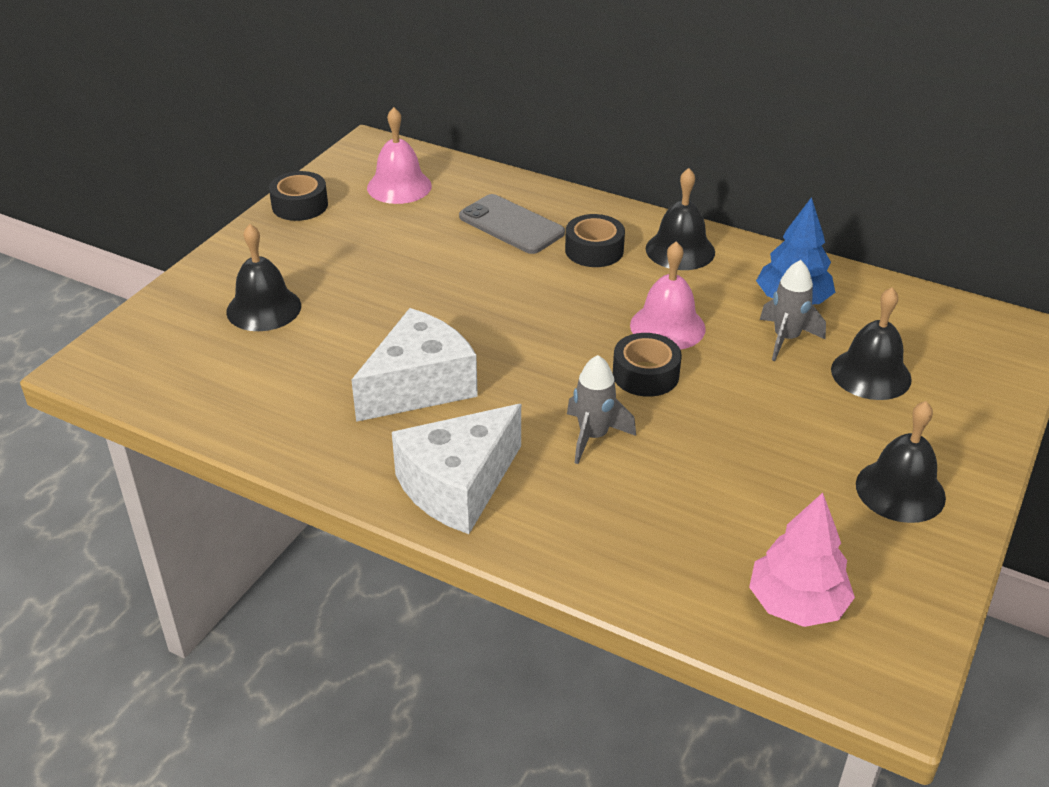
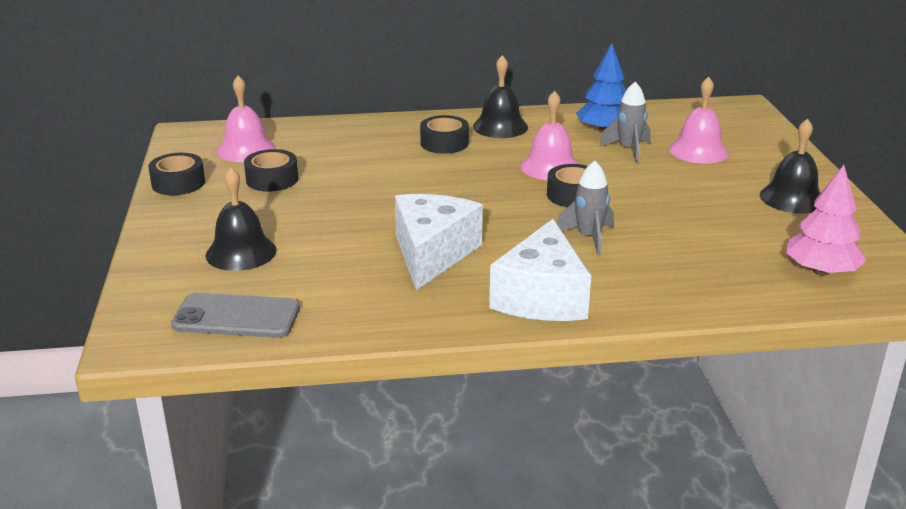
camera: 35 degrees left, 10 degrees down
grey phone [459,194,565,254] -> grey phone moved to [171,293,300,338]
black bell [831,287,912,400] -> pink bell [669,77,729,164]
none -> black tape [244,149,298,192]

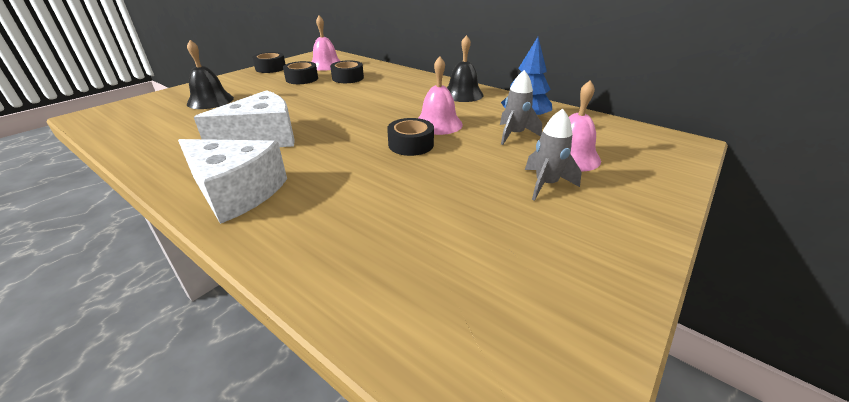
camera: 45 degrees right, 5 degrees up
grey phone [171,293,300,338] -> none
black tape [420,115,469,154] -> black tape moved to [330,60,364,83]
white cheese [489,219,591,321] -> white cheese turned 120 degrees counterclockwise [178,139,287,224]
grey rocket [557,161,614,256] -> grey rocket moved to [525,109,582,201]
black bell [760,118,821,213] -> none
pink tree [786,165,866,276] -> none

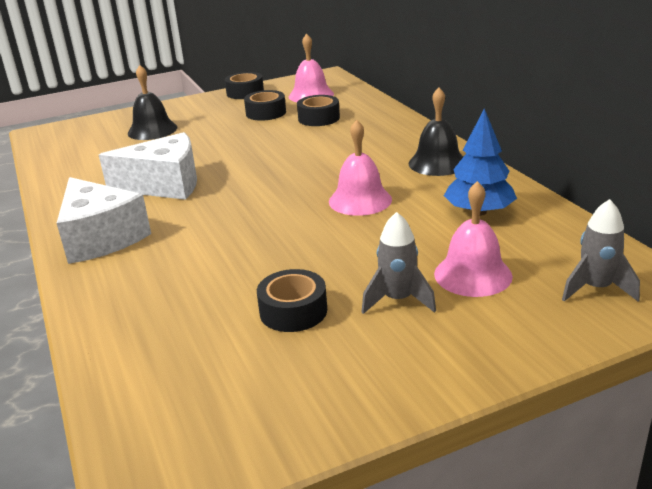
camera: 30 degrees right, 5 degrees down
black tape [387,118,434,156] -> black tape moved to [257,269,327,332]
grey rocket [500,70,542,145] -> grey rocket moved to [562,199,640,302]

